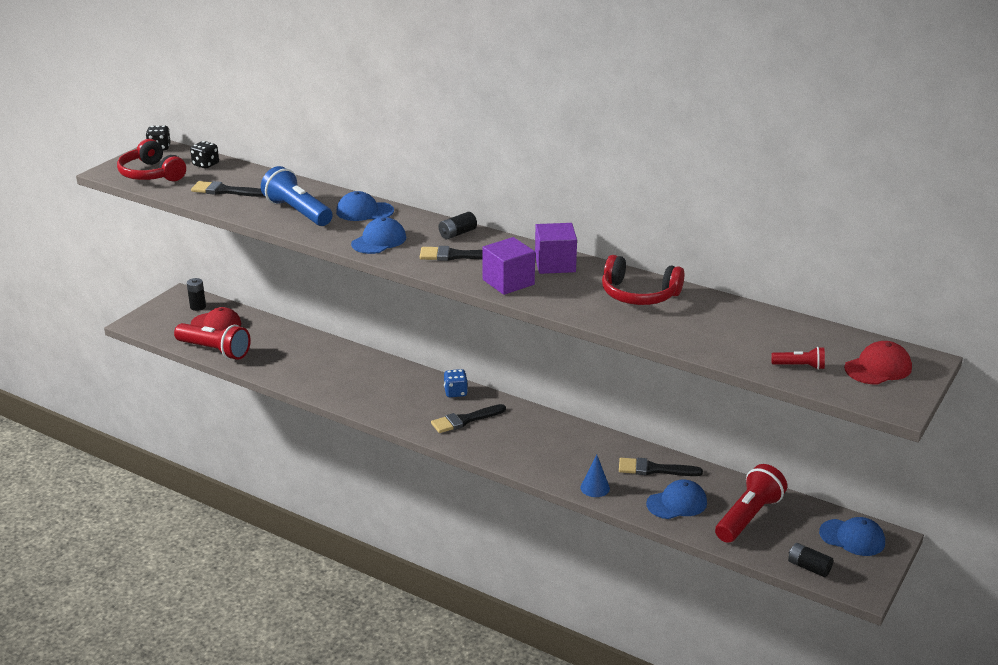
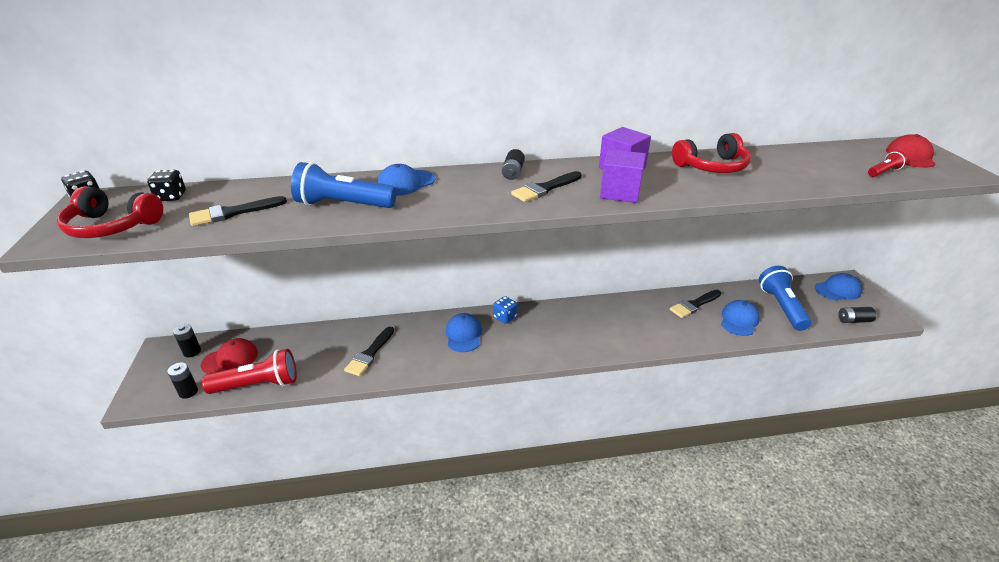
camera: 40 degrees left, 5 degrees up
blue cap [351,217,406,254] -> blue cap moved to [446,313,482,352]
black brush [431,404,506,433] -> black brush moved to [344,327,394,376]
blue cone [580,454,610,497] -> none
red flashlight [715,464,787,543] -> blue flashlight [759,266,812,331]
none -> black battery [167,362,198,399]

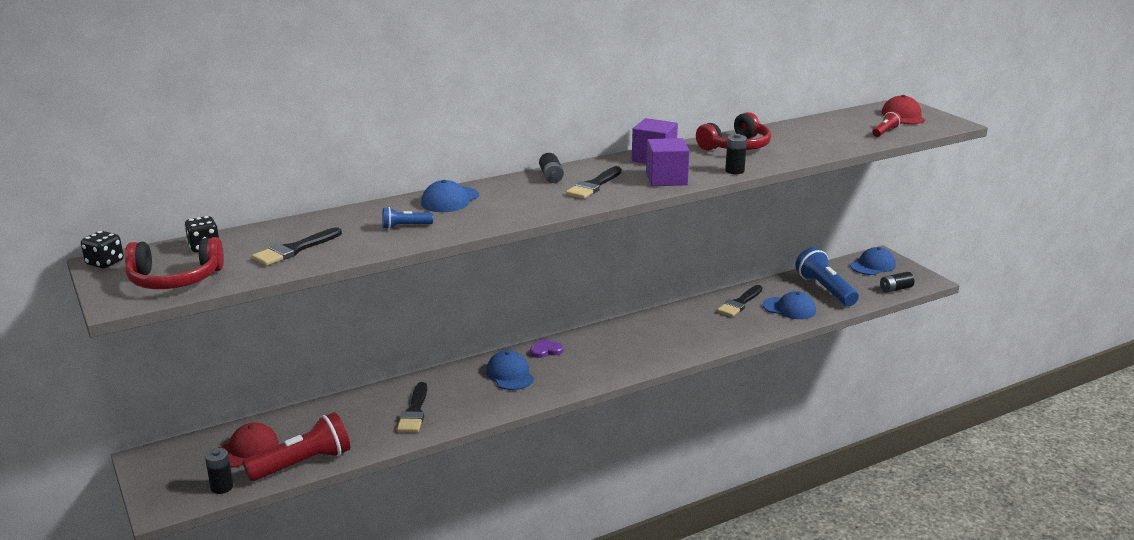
camera: 20 degrees left, 10 degrees down
black battery [173,324,201,357] -> black battery moved to [725,134,747,174]
blue flashlight [291,162,396,208] -> blue flashlight [382,207,433,229], size x0.49
blue dice [493,296,517,324] -> purple heart [530,339,564,358]
blue cap [721,300,760,336] -> blue cap turned 105 degrees clockwise [763,291,816,319]

